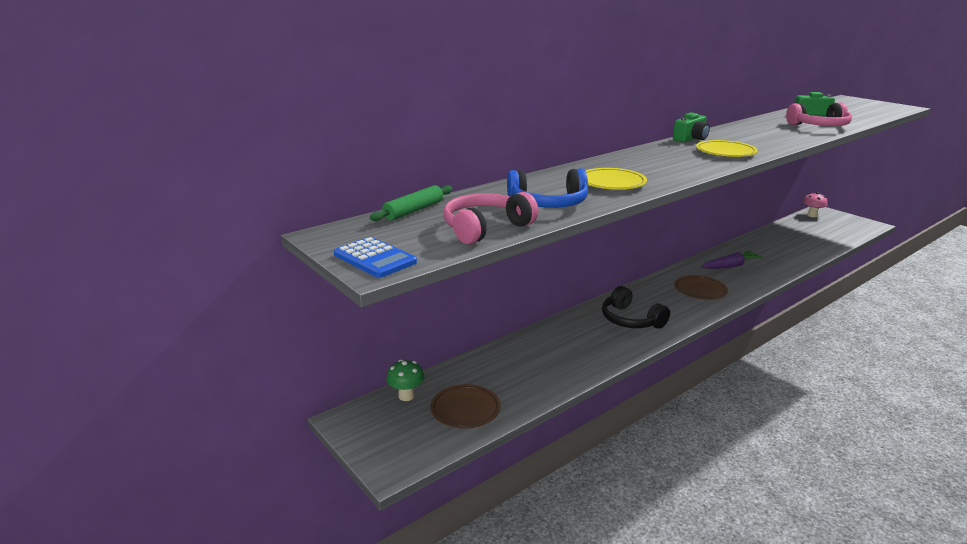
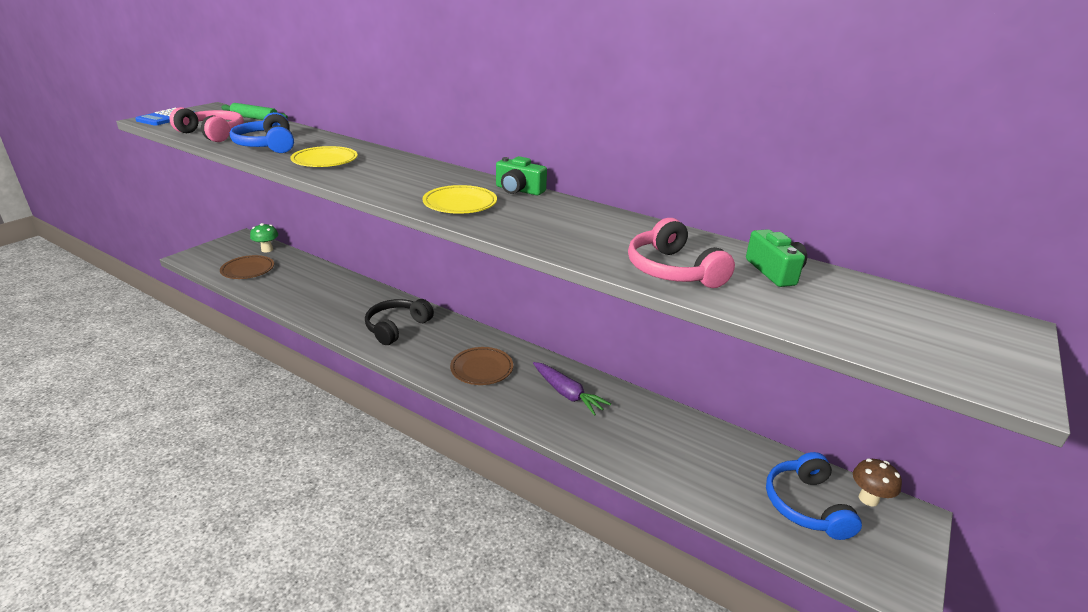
camera: 70 degrees right, 5 degrees up
pink mushroom [803,192,828,217] -> brown mushroom [853,458,902,507]
none -> blue headphones [766,452,862,540]

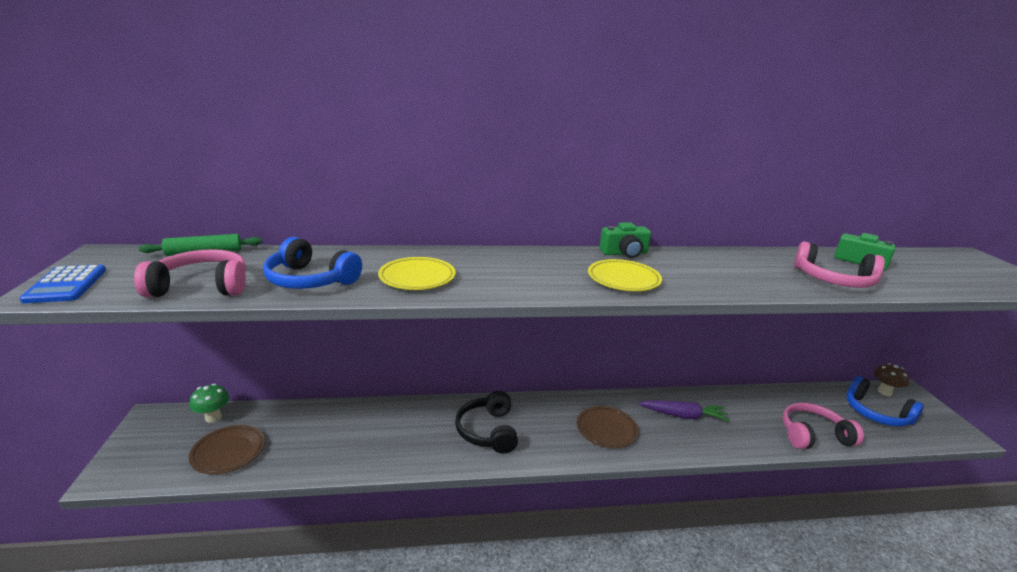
camera: 40 degrees left, 5 degrees down
none -> pink headphones [782,403,864,449]

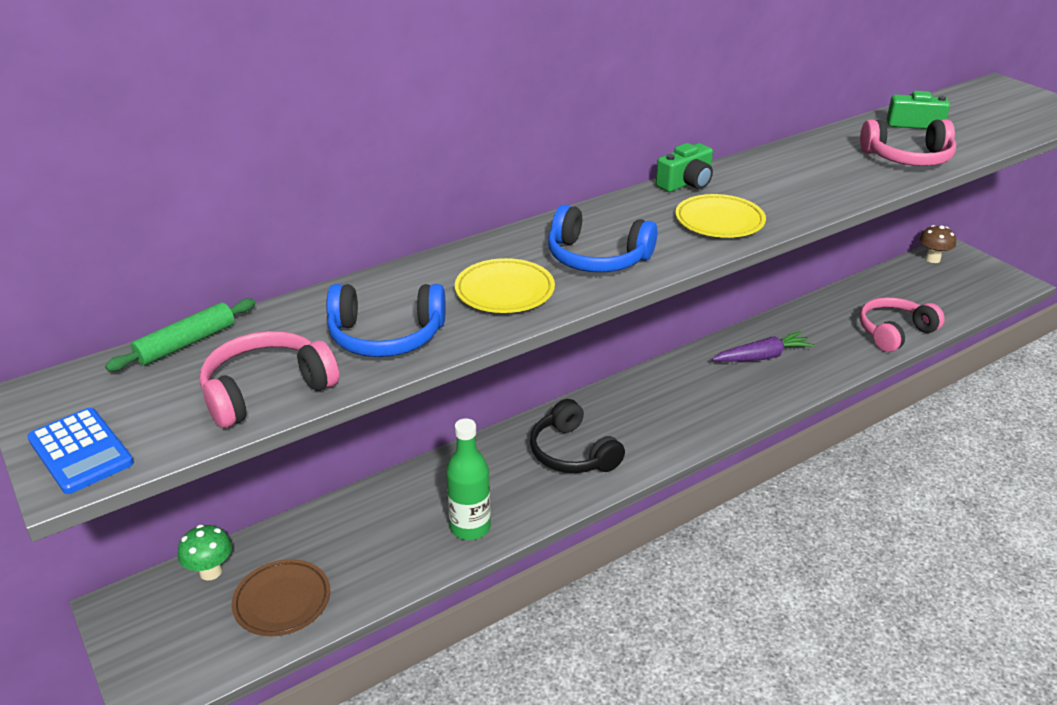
camera: 25 degrees left, 10 degrees up
brown plate [577,406,638,448] -> none
blue headphones [846,376,924,426] -> blue headphones moved to [548,205,657,272]
none -> green bottle [446,418,491,540]

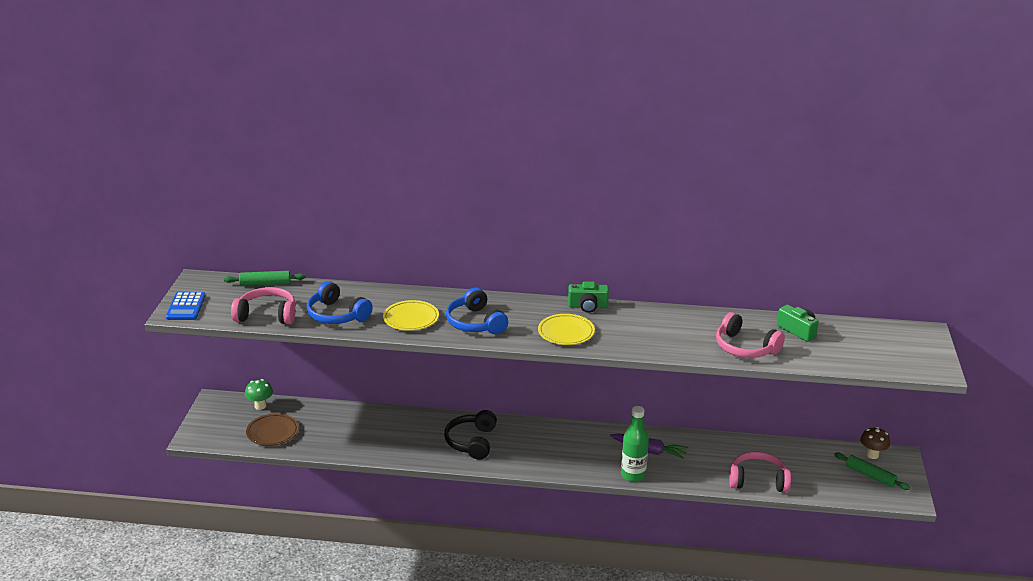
camera: 40 degrees right, 5 degrees down
green bottle [446,418,491,540] -> green bottle moved to [621,406,649,482]
none -> green rolling pin [834,452,910,490]

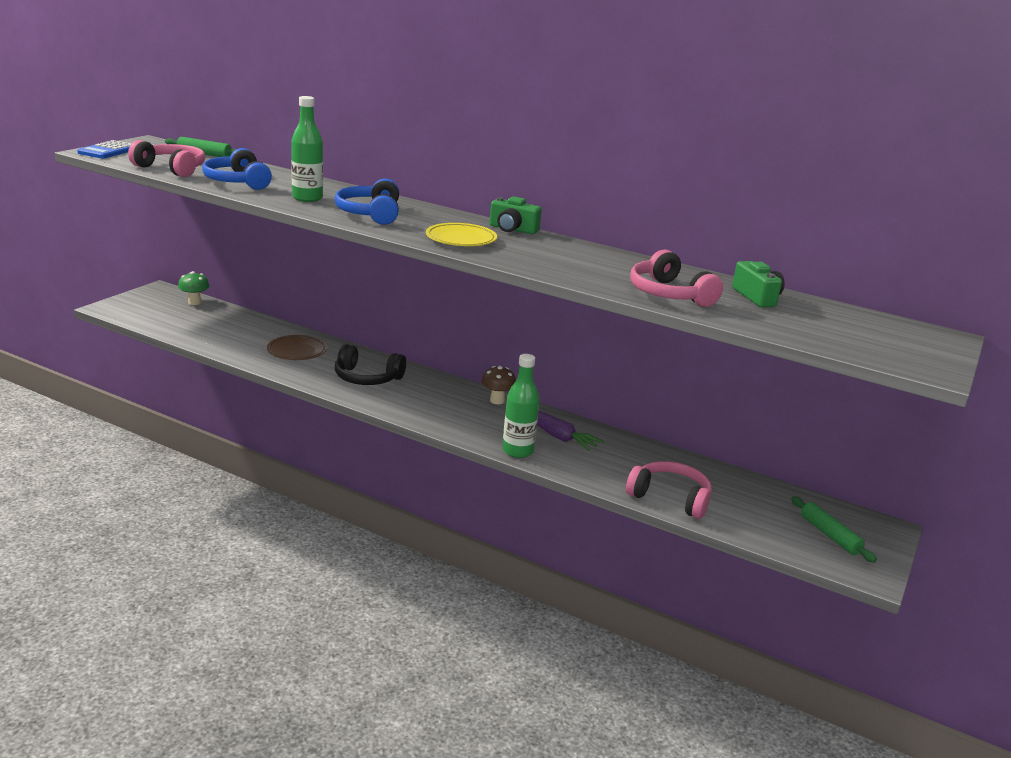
camera: 20 degrees right, 5 degrees down
brown plate [246,413,299,446] -> brown plate moved to [267,335,327,360]
yellow plate [383,300,439,331] -> green bottle [291,96,323,202]
black headphones [444,410,497,460] -> black headphones turned 105 degrees counterclockwise [335,344,406,385]
brown mushroom [860,427,890,459] -> brown mushroom moved to [481,366,516,404]

